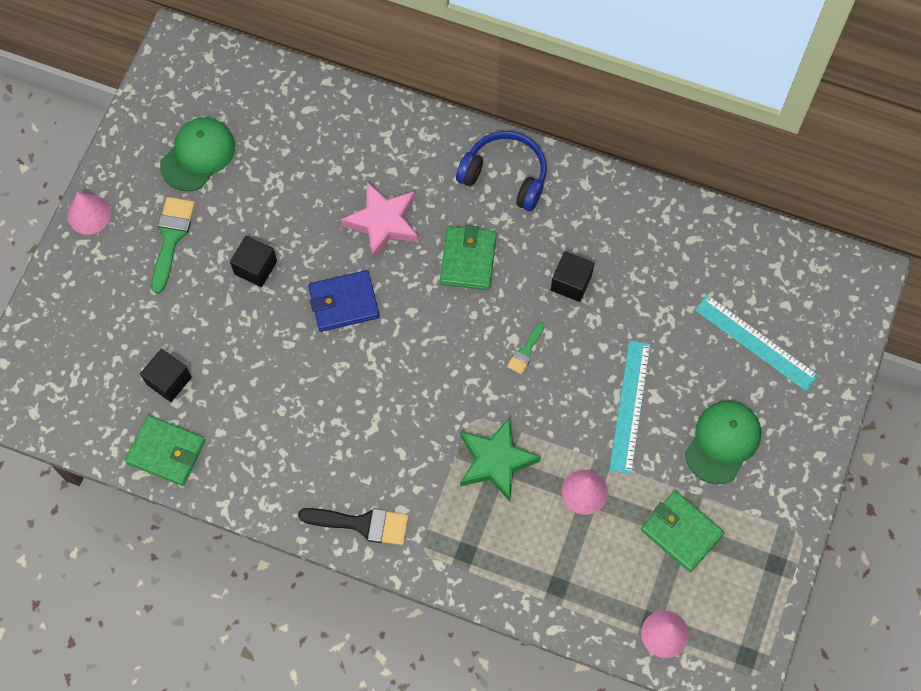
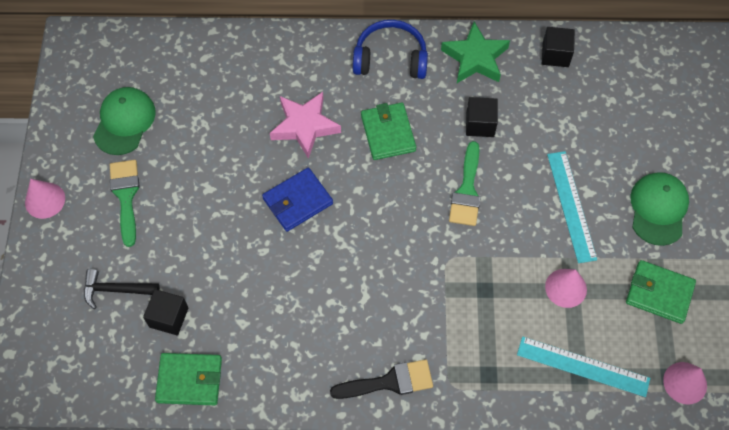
camera: 20 degrees left, 5 degrees down
black cube [230,236,277,287] -> black cube moved to [542,27,575,67]
green star [460,417,541,502] -> green star moved to [441,22,510,83]
green brush [507,322,545,375] -> green brush [449,141,481,226], size x1.78
turquoise ruler [695,295,818,391] -> turquoise ruler moved to [517,336,650,397]
none -> black hammer [84,269,160,309]

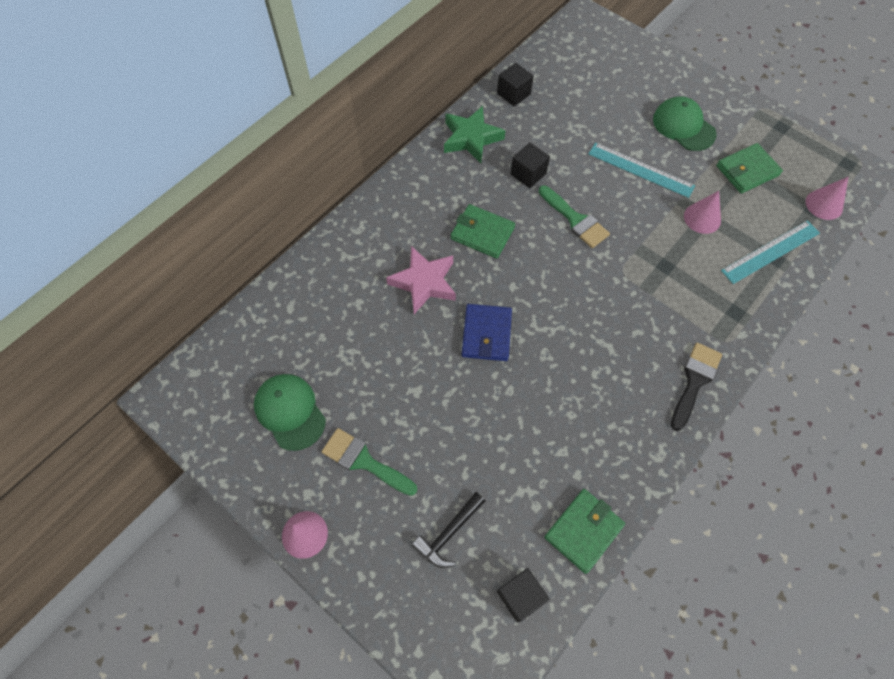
camera: 50 degrees left, 0 degrees up
black cube [143,289,188,335] -> black cube moved to [497,568,550,623]
blue headphones [353,20,428,79] -> none

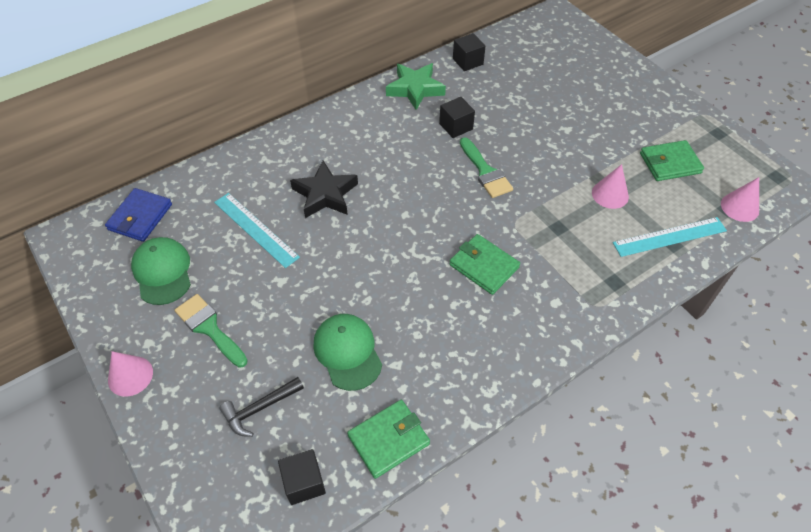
camera: 15 degrees right, 10 degrees down
pink star [386,246,456,314] -> black star [290,161,358,218]
green wallet [451,204,515,259] -> green wallet moved to [449,234,520,295]
blue wallet [462,304,512,361] -> blue wallet moved to [105,188,172,242]
turquoise ruler [588,143,695,198] -> turquoise ruler moved to [214,193,300,268]
green cap [653,96,717,151] -> green cap moved to [313,314,382,391]
black brush [671,342,722,431] -> none

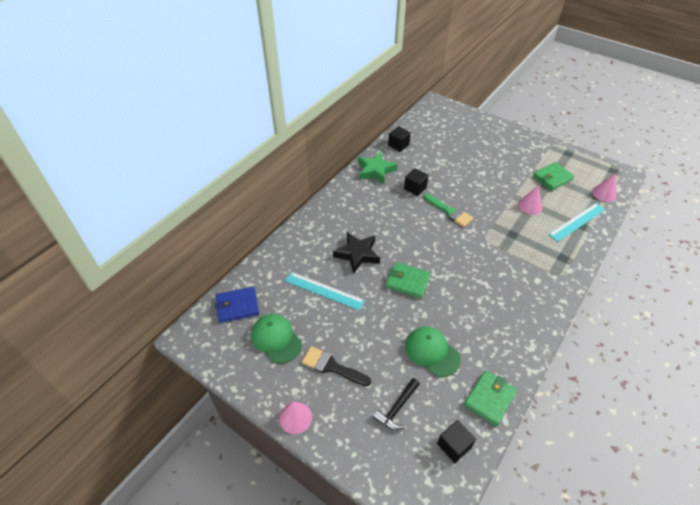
camera: 20 degrees left, 5 degrees down
blue wallet [105,188,172,242] -> blue wallet turned 75 degrees clockwise [215,287,259,323]
green brush [174,294,248,368] -> black brush [302,346,371,386]
green wallet [449,234,520,295] -> green wallet moved to [386,262,431,299]

